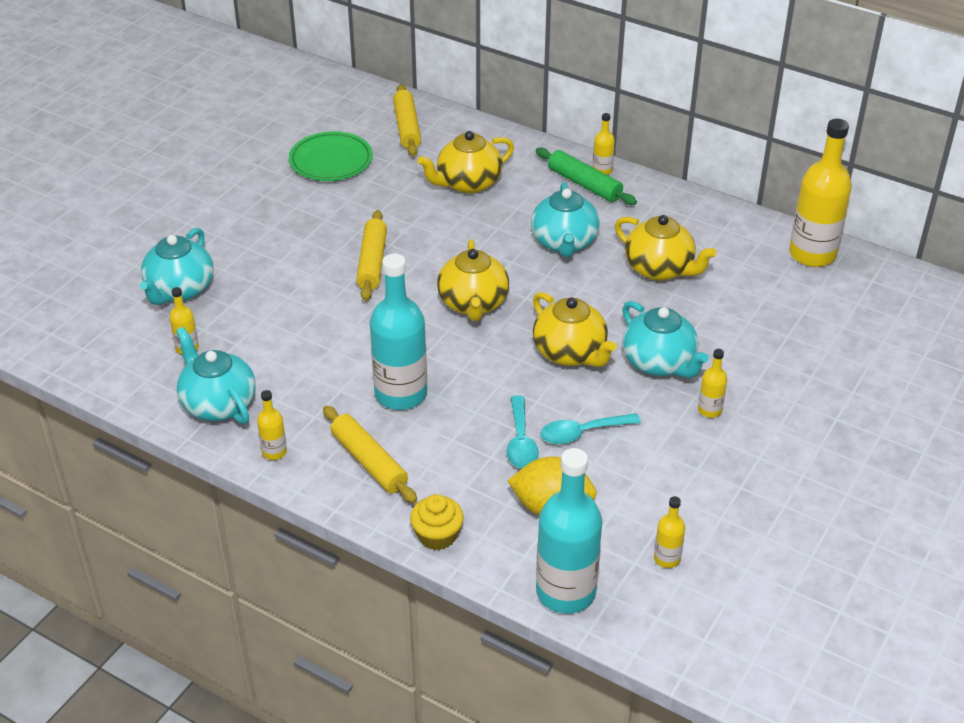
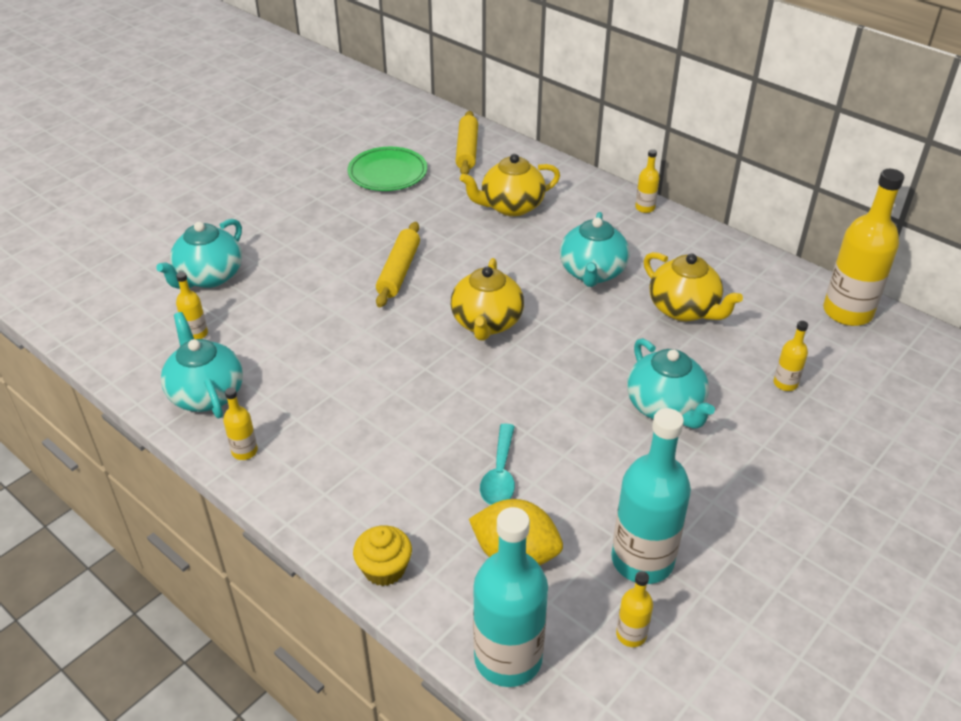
camera: 10 degrees right, 0 degrees up
yellow rolling pin [323,406,417,503] -> none
turquoise bottle [370,254,427,410] -> turquoise bottle moved to [611,408,691,584]
yellow teapot [533,292,617,367] -> none
green rolling pin [536,148,637,205] -> none
turquoise spoon [540,413,641,444] -> none
yellow bottle [698,349,727,418] -> yellow bottle moved to [774,321,808,391]

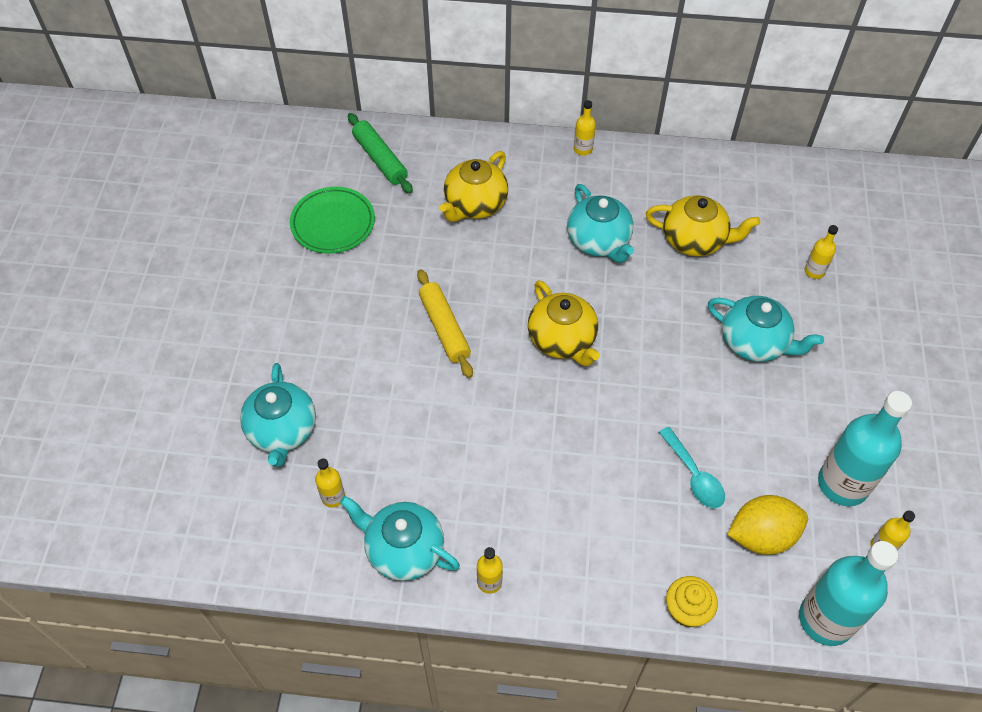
camera: 35 degrees left, 15 degrees up
yellow rolling pin [456,111,478,175] -> green rolling pin [348,113,413,193]
yellow bottle [823,169,904,326] -> none

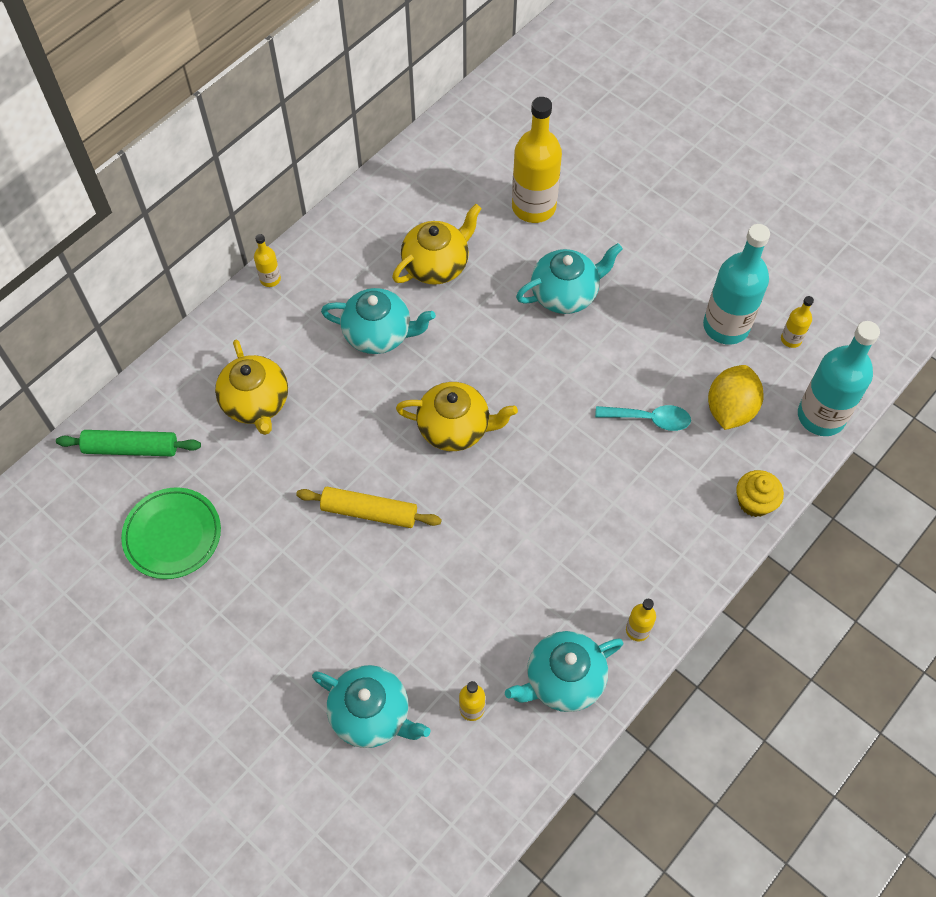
camera: 55 degrees left, 5 degrees up
yellow bottle [805,225,838,279] -> yellow bottle [512,97,562,223], size x2.19

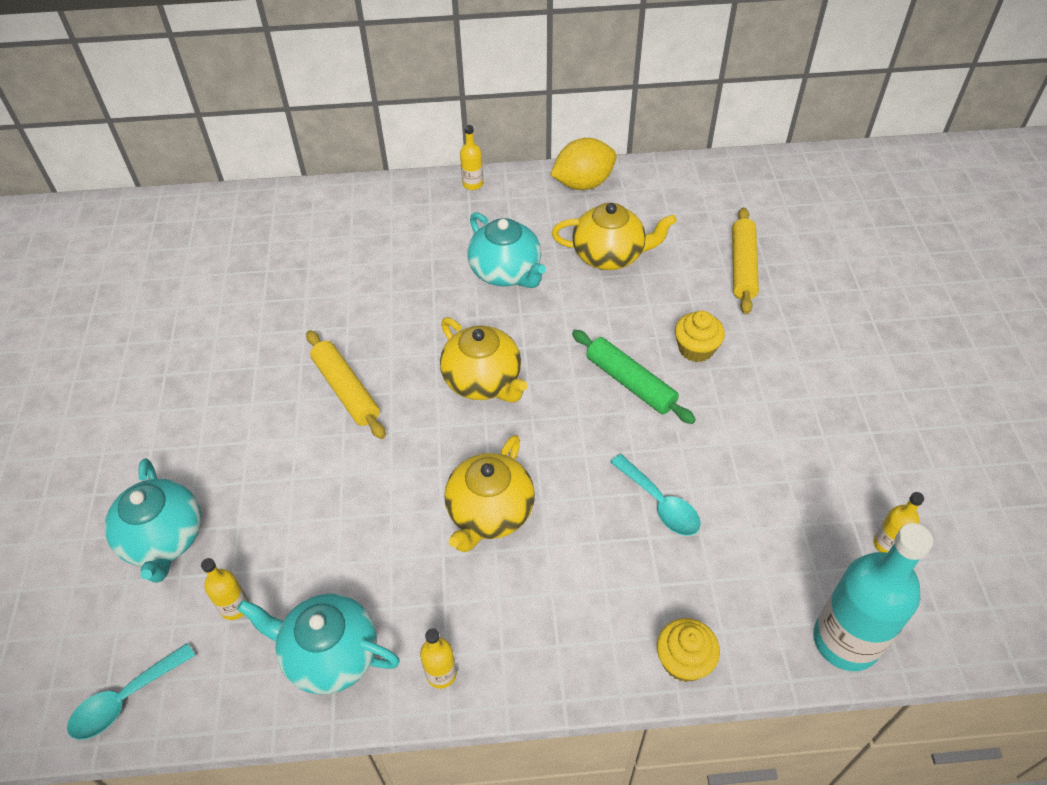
camera: 45 degrees right, 10 degrees down
green rolling pin [56,430,201,457] -> green rolling pin moved to [572,330,696,424]
green plate [121,487,221,579] -> none
yellow teapot [215,340,288,435] -> yellow teapot moved to [444,435,535,552]
yellow bottle [512,97,562,223] -> yellow rolling pin [732,207,759,314]
turquoise teapot [516,243,623,314] -> yellow cupcake [675,311,725,362]
turquoise bottle [703,224,770,345] -> none
yellow lemon [708,365,764,430] -> yellow lemon moved to [550,138,617,190]
none -> turquoise spoon [67,643,196,740]

